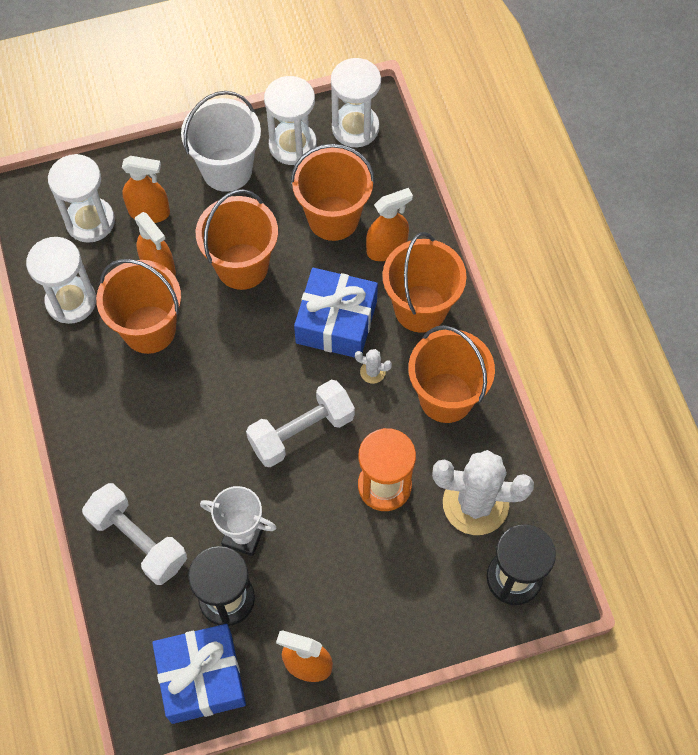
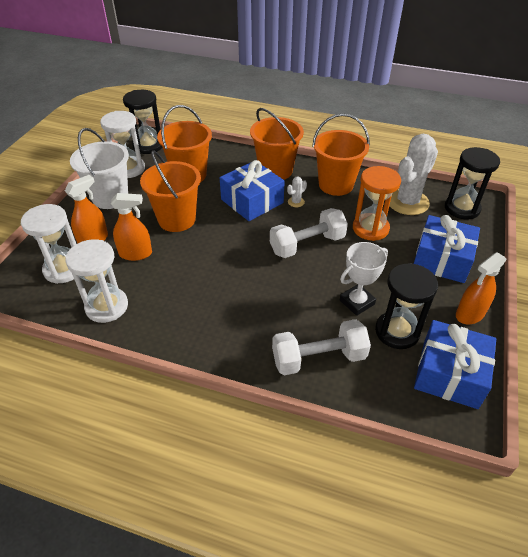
camera: 55 degrees left, 20 degrees down
orange bucket [96,259,181,354] -> none
white dumbbell [246,380,355,467] -> white dumbbell turned 60 degrees clockwise [270,208,348,258]
white hourglass [331,58,381,147] -> black hourglass [123,90,162,154]
orange spray bottle [366,188,413,261] -> none
none -> blue gift [414,215,480,283]

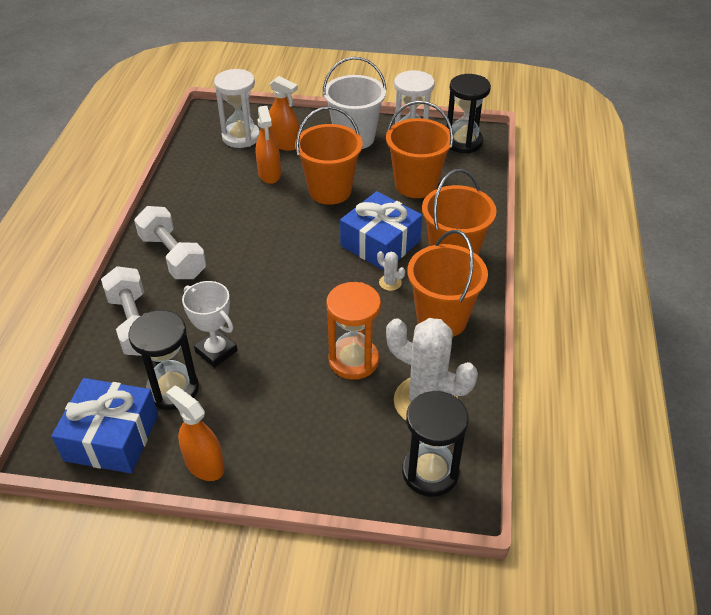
camera: 80 degrees right, 0 degrees up
white hourglass [65,239,128,323] -> none
white dumbbell [270,208,348,258] -> white dumbbell moved to [134,206,206,279]
blue gift [414,215,480,283] -> none

